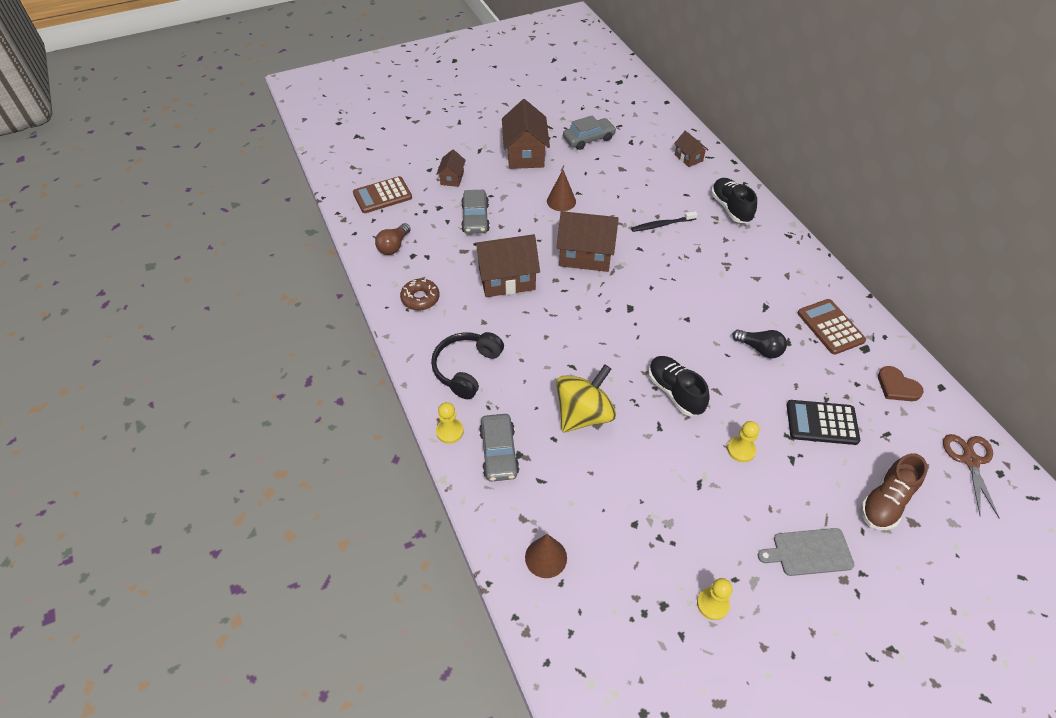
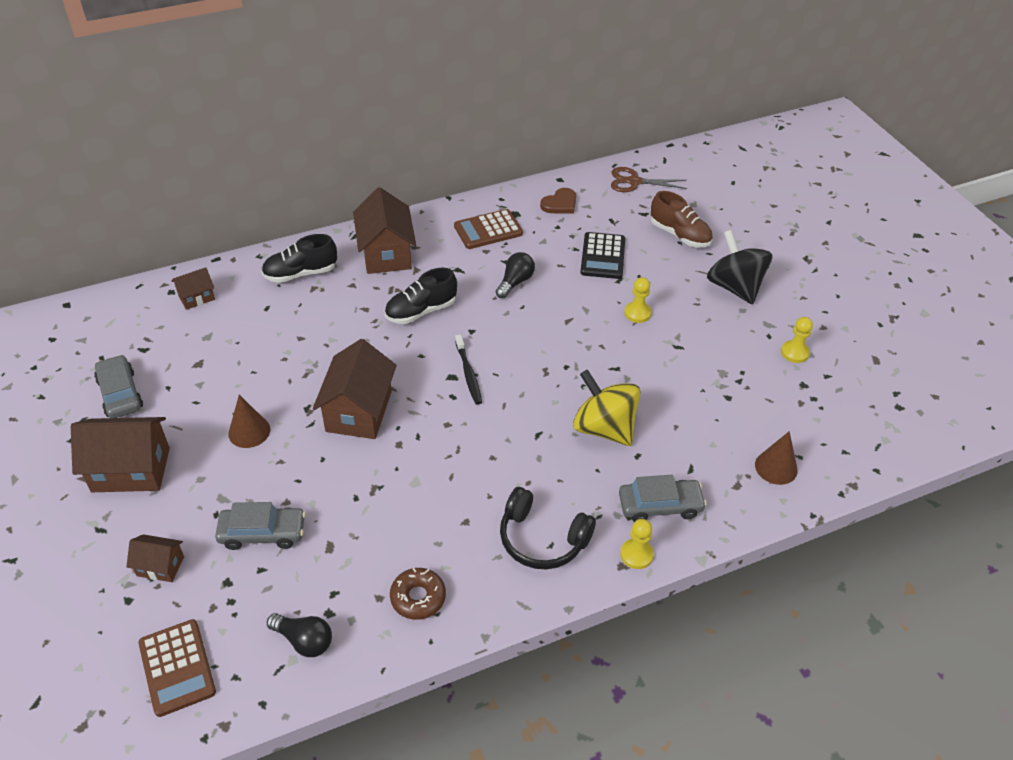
camera: 90 degrees left, 5 degrees down
brown light bulb [375,223,411,255] -> black light bulb [267,613,332,657]
brown house [474,234,540,297] -> brown house moved to [353,188,416,274]
black toothbrush [631,211,698,232] -> black toothbrush moved to [455,334,482,405]
black shoe [648,356,710,416] -> black shoe moved to [385,268,457,324]
grey cutting board [758,528,854,576] -> black spinning top [707,230,772,304]

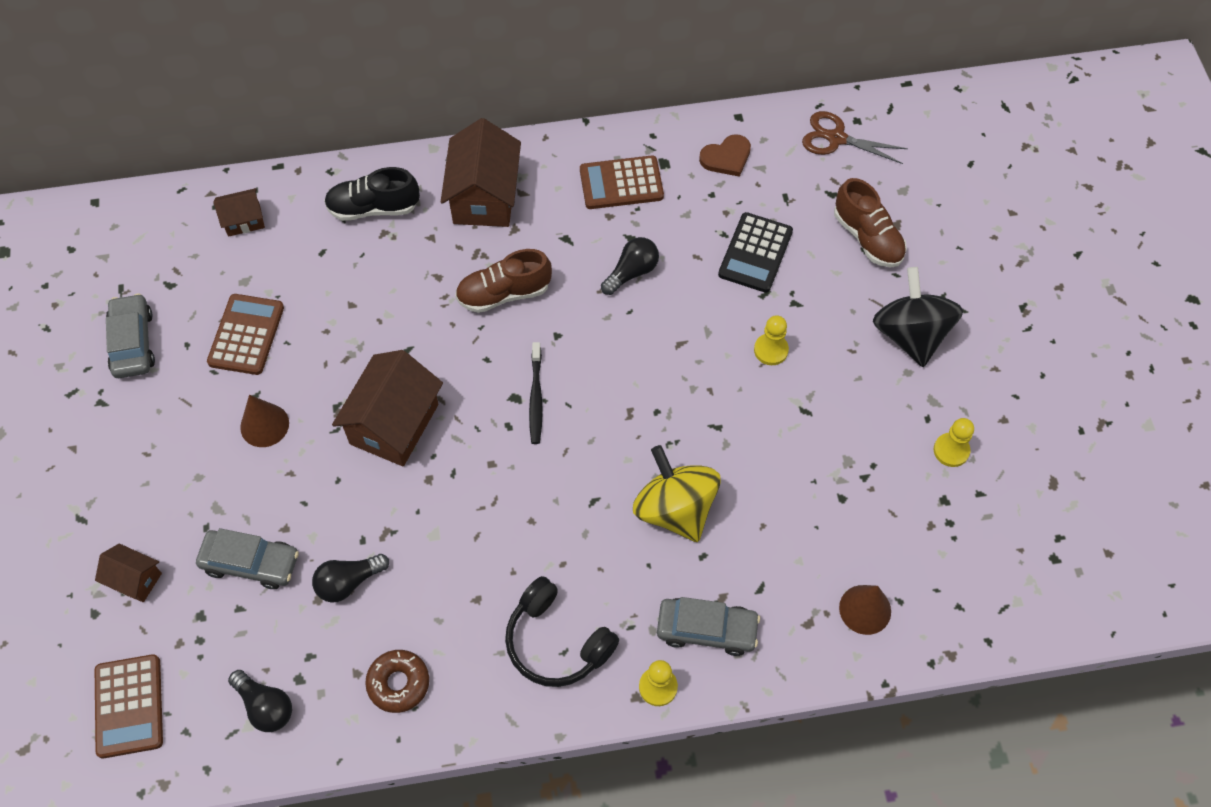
camera: 15 degrees right, 15 degrees up
brown house [71,417,170,492] -> none
black shoe [385,268,457,324] -> brown shoe [455,249,552,313]
none -> brown calculator [207,294,284,375]
none -> black light bulb [312,554,389,603]

